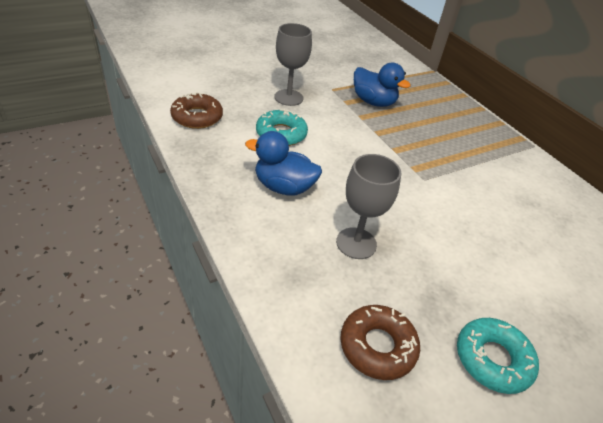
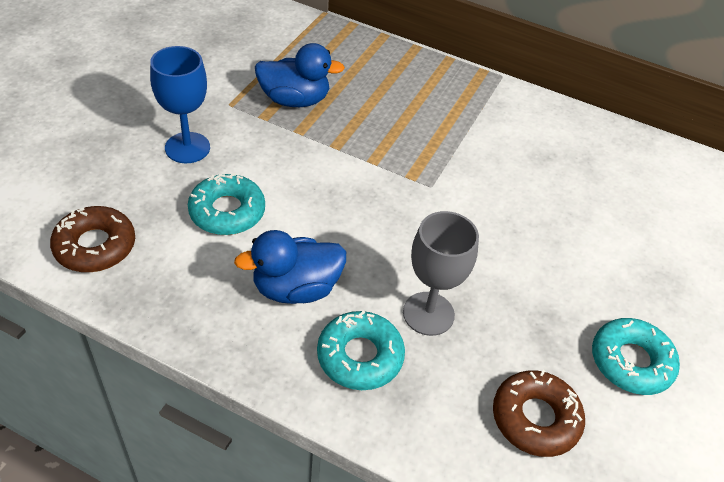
camera: 35 degrees left, 5 degrees up
grey goblet [274,23,312,106] -> blue goblet [150,46,210,163]
none -> turquoise donut [317,310,405,390]

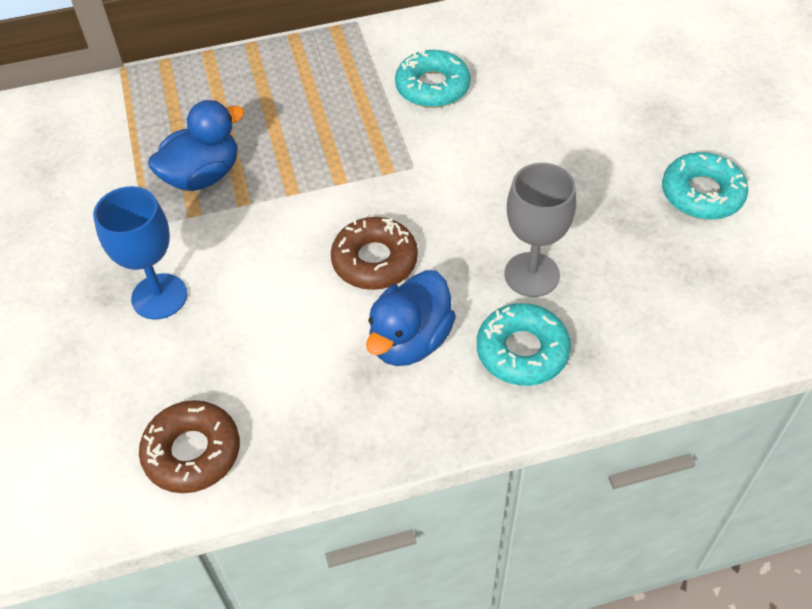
camera: 35 degrees left, 5 degrees up
turquoise donut [188,173,265,235] -> turquoise donut moved to [395,50,471,108]
brown donut [493,370,585,457] -> brown donut moved to [331,217,418,290]

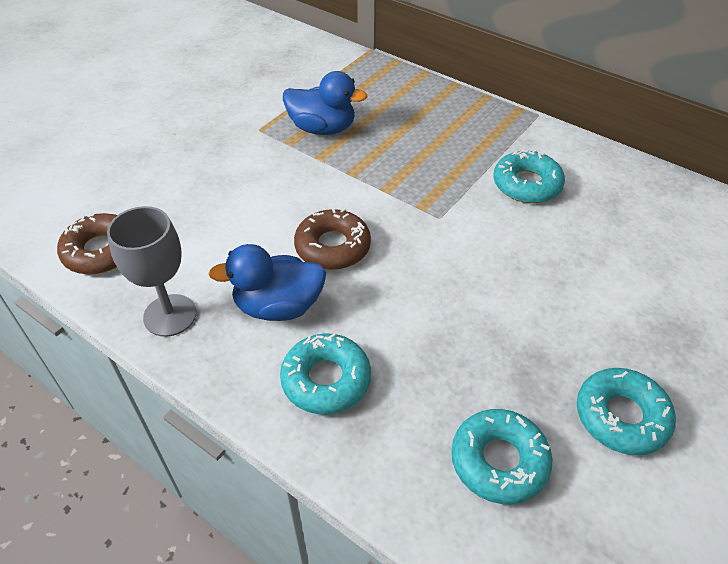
camera: 50 degrees right, 5 degrees down
blue goblet [93,186,187,319] -> none
grey goblet [505,163,576,297] -> grey goblet moved to [107,206,197,337]
none -> turquoise donut [451,409,552,504]

